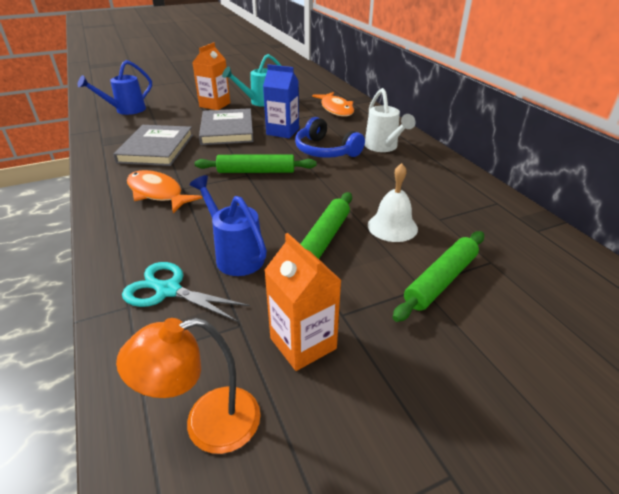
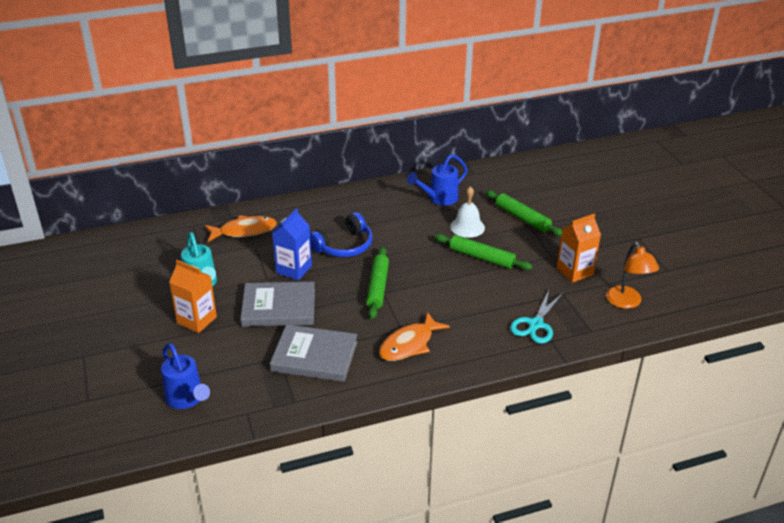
camera: 85 degrees left, 0 degrees up
blue watering can [190,175,267,276] -> blue watering can moved to [407,154,468,206]
white watering can [365,88,416,152] -> none

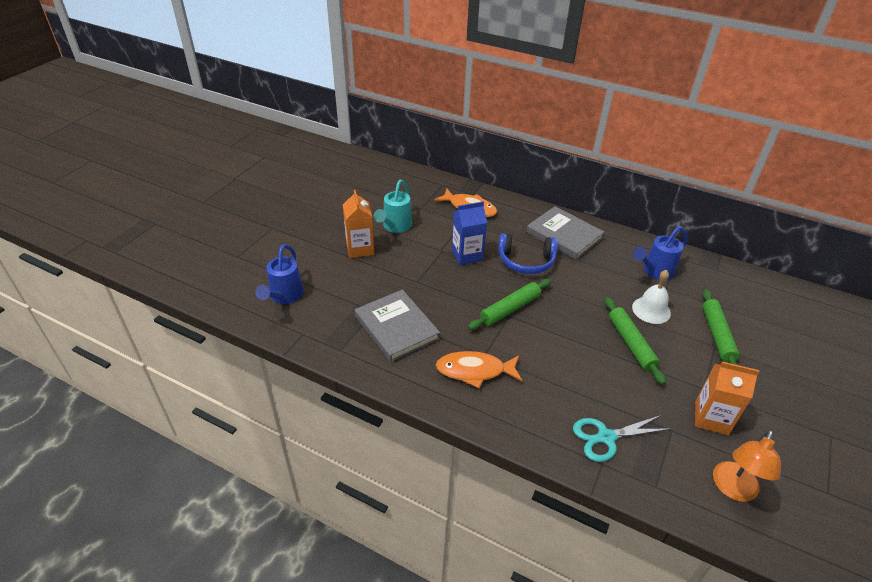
camera: 45 degrees right, 5 degrees up
grey book [240,282,315,327] -> grey book moved to [526,206,604,260]
blue watering can [407,154,468,206] -> blue watering can turned 45 degrees counterclockwise [633,226,688,280]

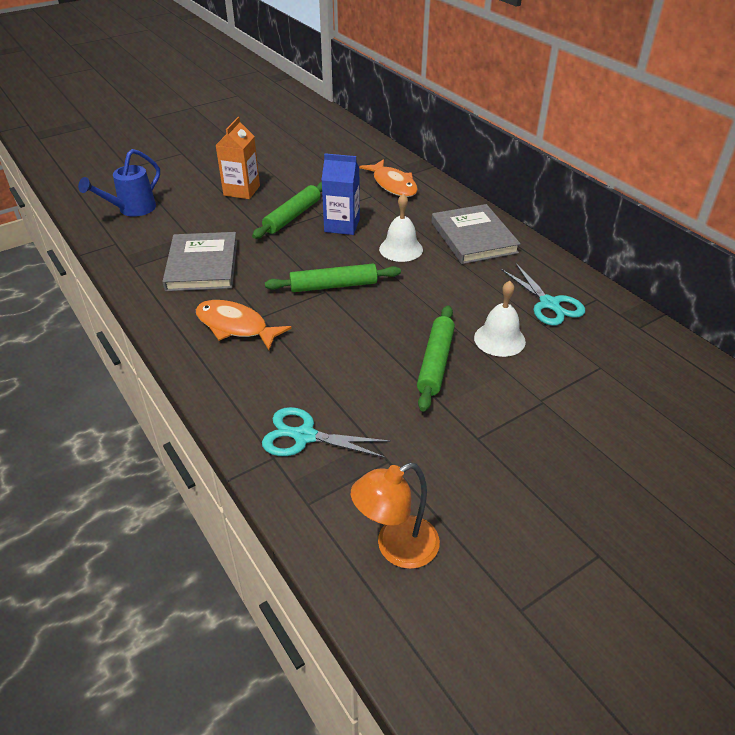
camera: 30 degrees right, 0 degrees up
turquoise watering can [374,180,412,233] -> none
blue headphones [498,233,558,274] -> white bell [379,194,423,262]
blue watering can [633,226,688,280] -> turquoise scissors [501,264,585,326]
orange carton [695,362,760,435] -> none
green rolling pin [702,289,740,365] -> green rolling pin moved to [252,182,322,239]

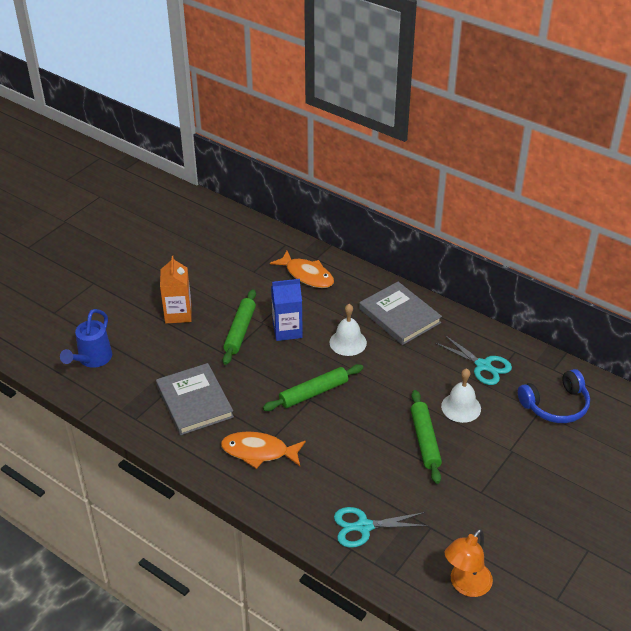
camera: 20 degrees left, 0 degrees up
none -> blue headphones [518,369,590,423]

